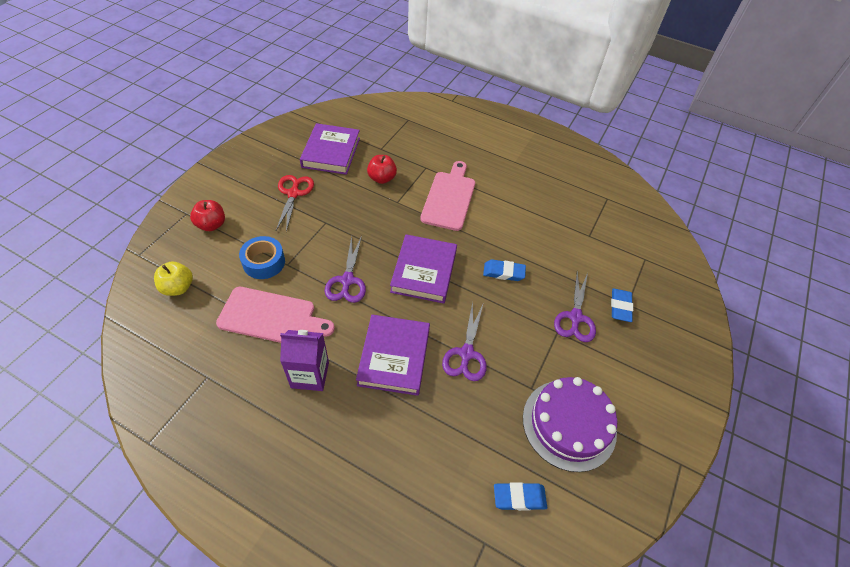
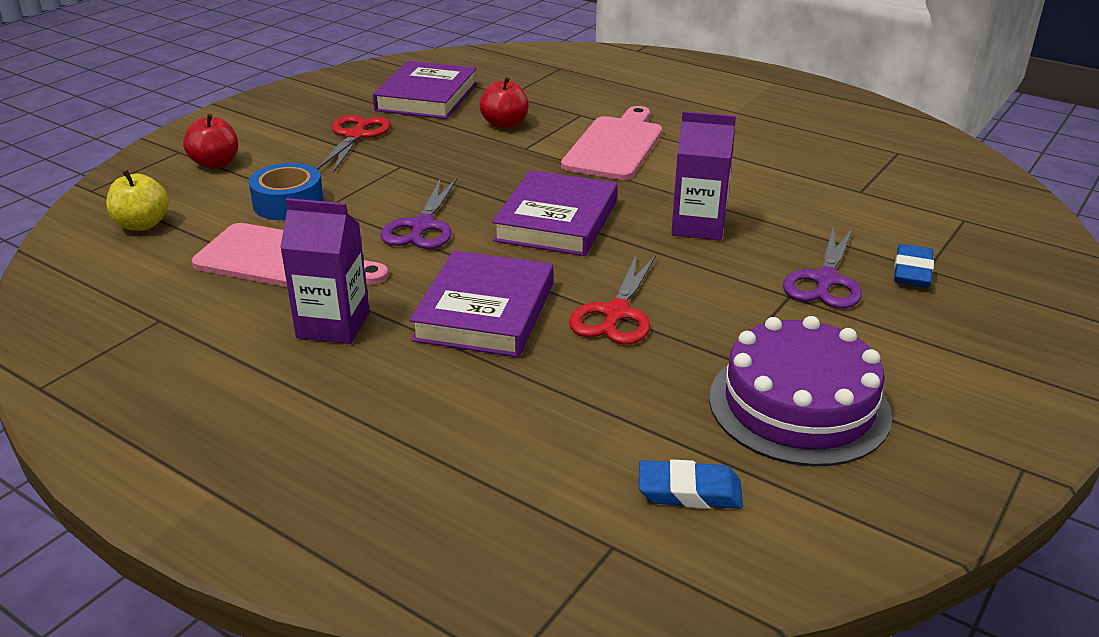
camera: 10 degrees right, 20 degrees down
purple scissors [442,302,487,381] -> red scissors [569,254,656,344]
blue eraser [483,259,526,281] -> purple carton [671,111,736,241]

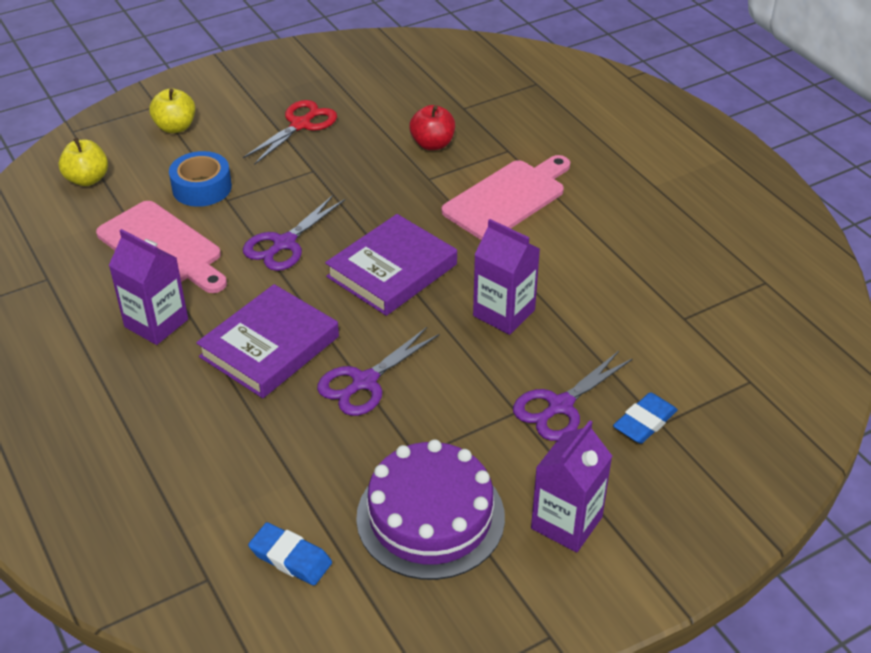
camera: 25 degrees right, 10 degrees up
red apple [183,114,238,169] -> yellow apple [149,88,195,133]
purple book [373,61,477,119] -> none
red scissors [569,254,656,344] -> purple scissors [317,327,440,416]
none -> purple carton [531,420,612,553]

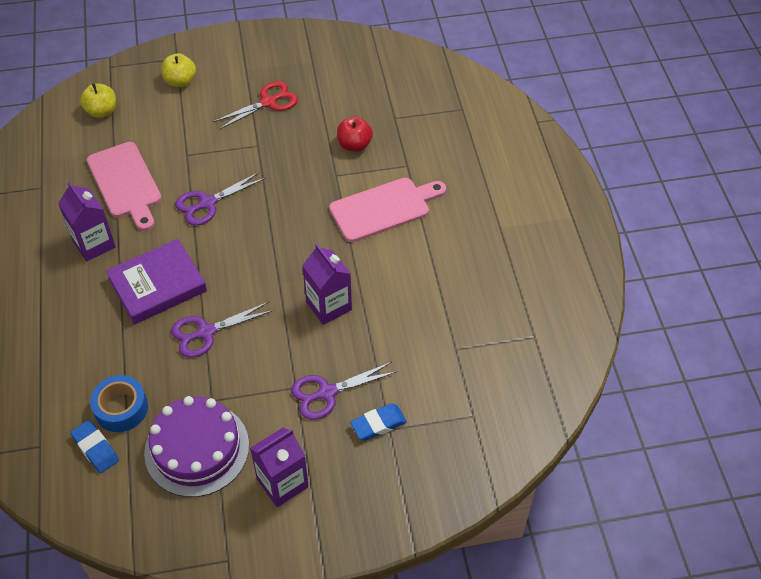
camera: 20 degrees right, 10 degrees up
blue tape [169,151,232,207] -> blue tape moved to [90,375,148,432]
purple book [325,214,457,316] -> none

